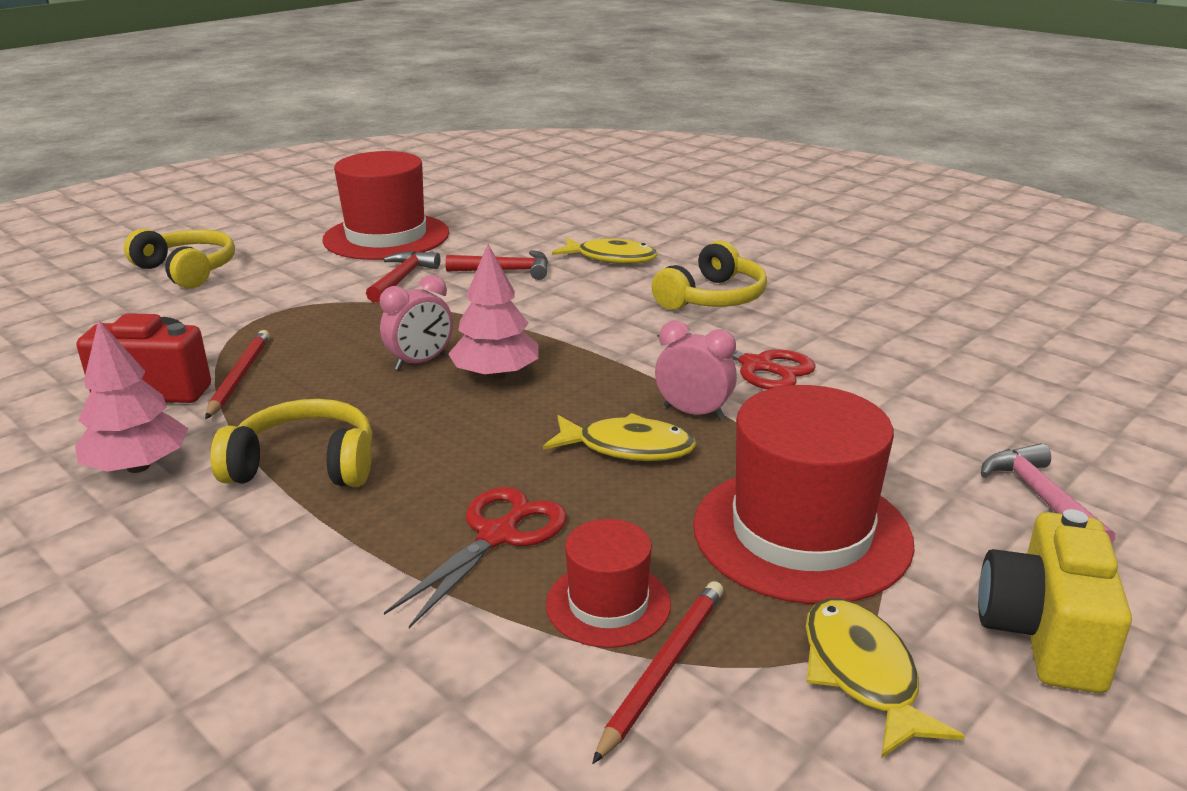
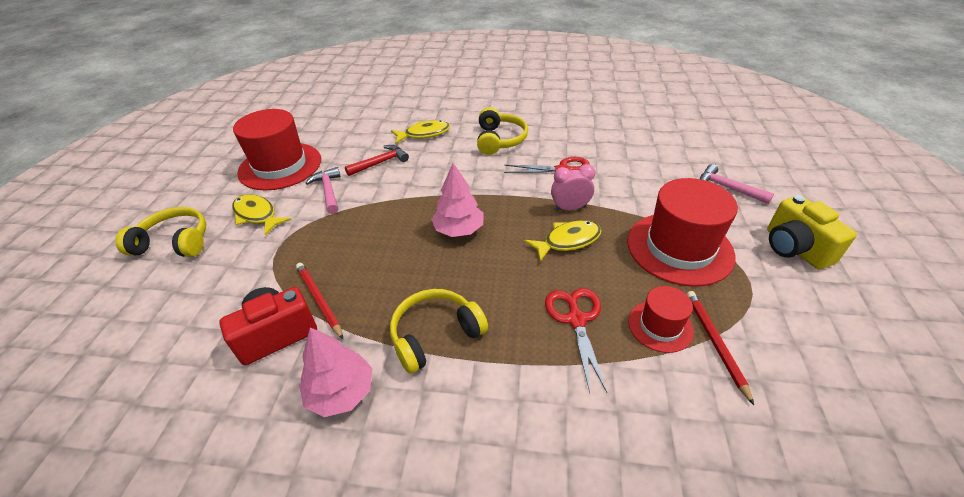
camera: 35 degrees left, 15 degrees up
red hammer [366,251,441,303] -> pink hammer [306,167,341,214]
pink clock [380,275,453,370] -> none
yellow fish [806,598,964,758] -> yellow fish moved to [232,194,291,235]

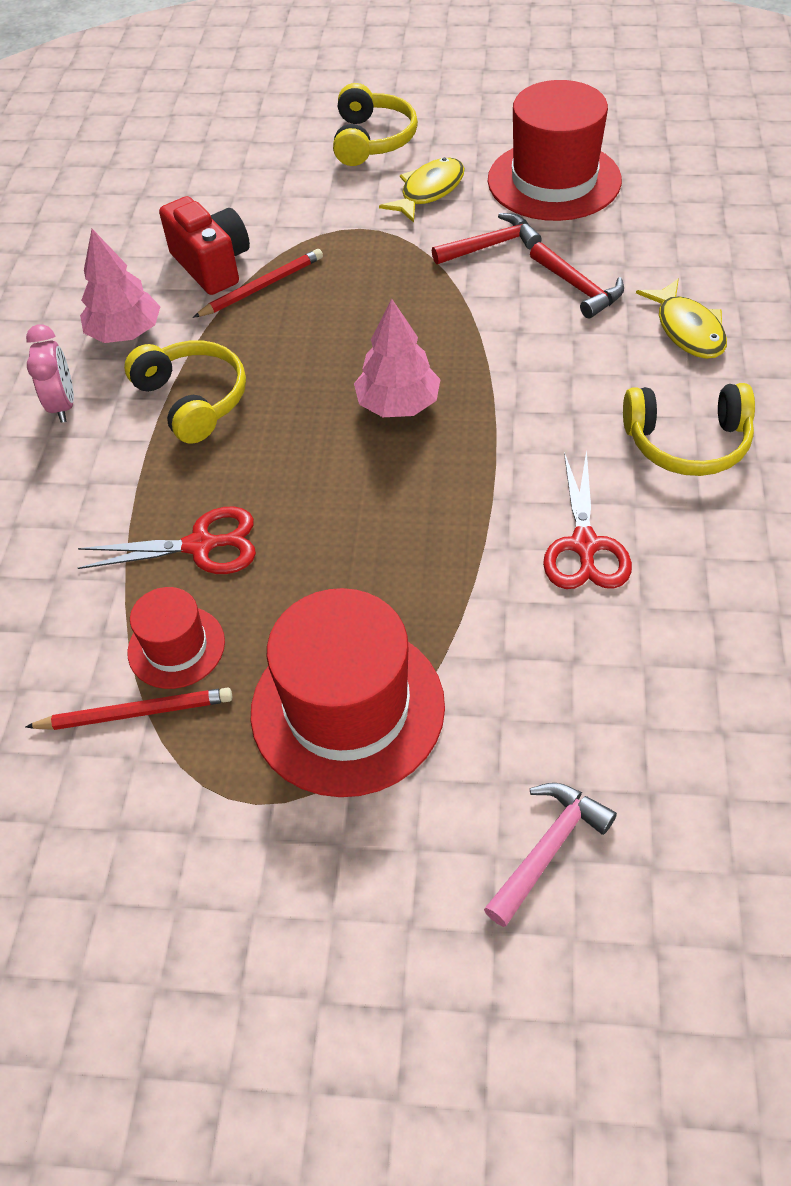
camera: 90 degrees right, 10 degrees up
pink hammer [306,167,341,214] -> red hammer [432,213,542,264]
yellow fish [524,220,601,262] -> none
pink clock [551,164,596,211] -> pink clock moved to [26,324,74,423]
yellow camera [767,195,857,270] -> none

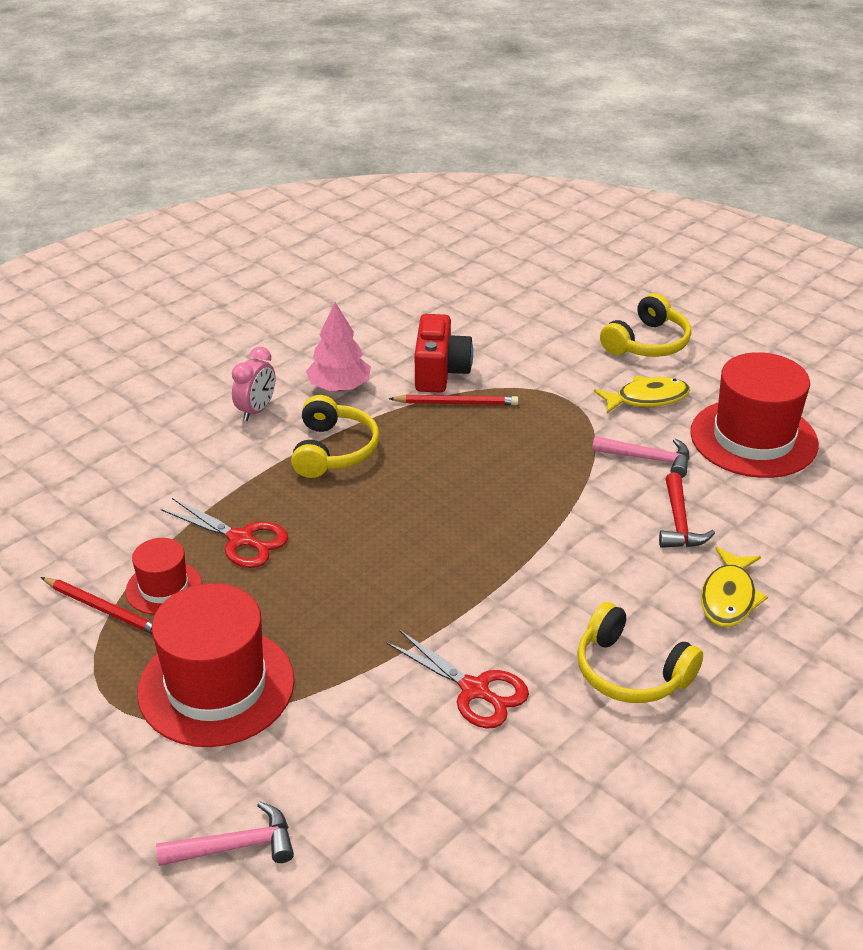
camera: 35 degrees right, 15 degrees down
pink tree [354,299,441,417] -> none
red hammer [432,213,542,264] -> pink hammer [592,436,690,478]
red scissors [543,450,632,589] -> red scissors turned 90 degrees counterclockwise [386,630,529,729]

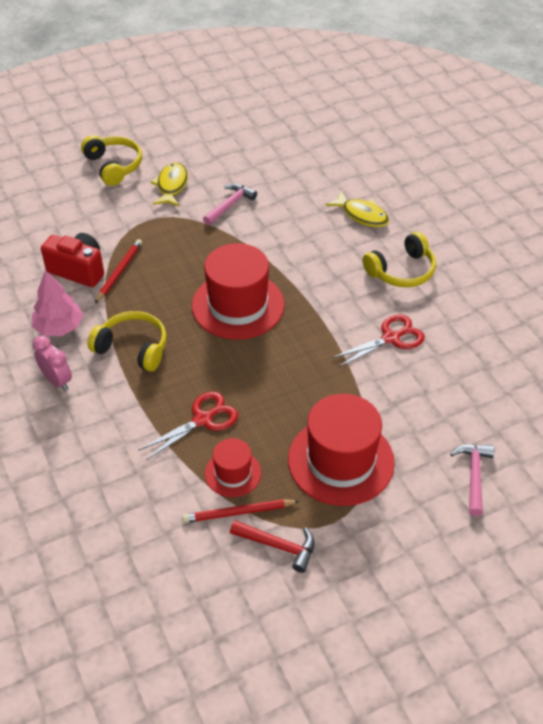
camera: 70 degrees left, 10 degrees up
red pencil [41,577,152,634] -> red pencil turned 150 degrees counterclockwise [182,499,299,523]
red hammer [659,473,715,548] -> red hammer moved to [230,520,314,573]
red hat [690,352,819,478] -> red hat moved to [192,243,285,340]

